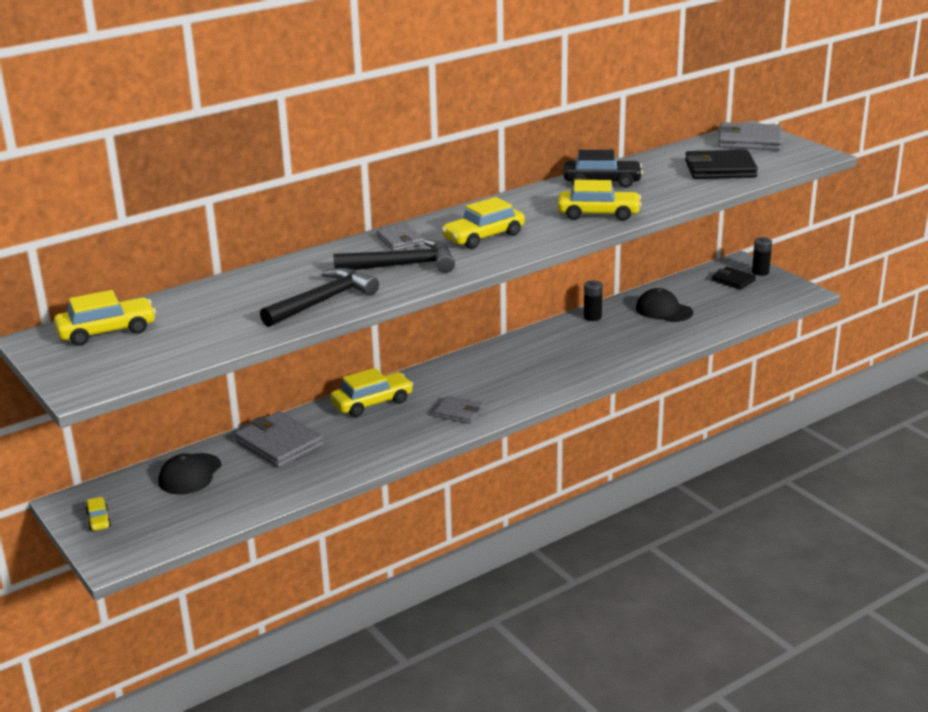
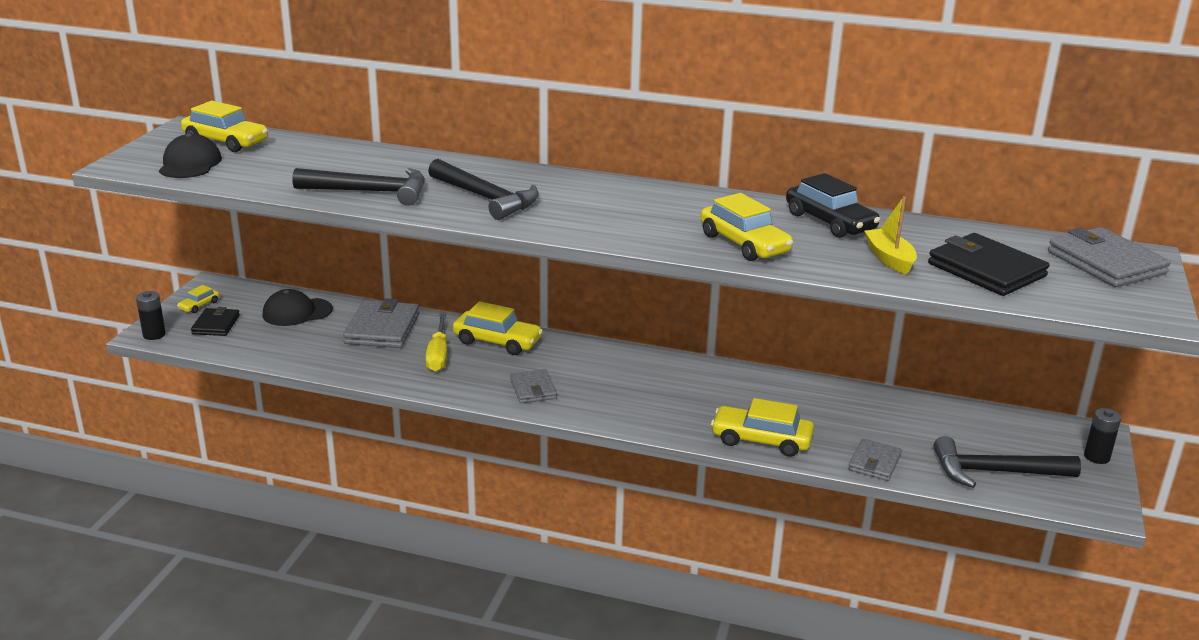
camera: 50 degrees right, 0 degrees up
grey wallet [377,224,424,251] -> grey wallet moved to [848,438,902,481]
yellow car [441,197,525,249] -> yellow car moved to [711,398,814,457]
black battery [584,280,603,321] -> black battery moved to [136,291,166,340]
black cap [636,288,693,322] -> black cap moved to [159,133,222,178]
black wallet [712,267,756,290] -> black wallet moved to [191,307,240,336]
none -> yellow screwdriver [425,314,447,372]
none -> yellow boat [864,196,917,275]
none -> black hammer [933,436,1081,488]

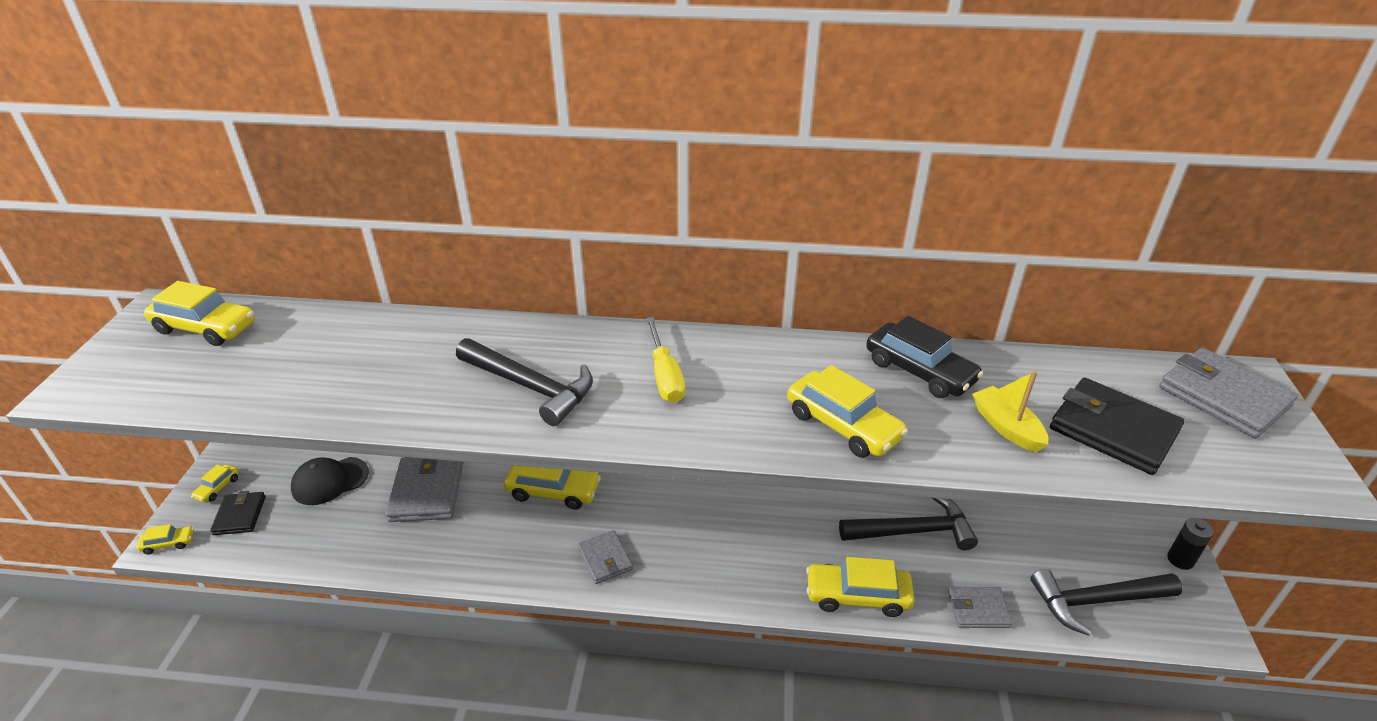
camera: 10 degrees left, 10 degrees up
black battery [136,291,166,340] -> yellow car [137,524,194,554]
black cap [159,133,222,178] -> none
black hammer [292,168,425,206] -> black hammer moved to [839,498,978,550]
yellow screwdriver [425,314,447,372] -> yellow screwdriver moved to [646,317,685,403]
grey wallet [848,438,902,481] -> grey wallet turned 75 degrees clockwise [948,587,1013,628]

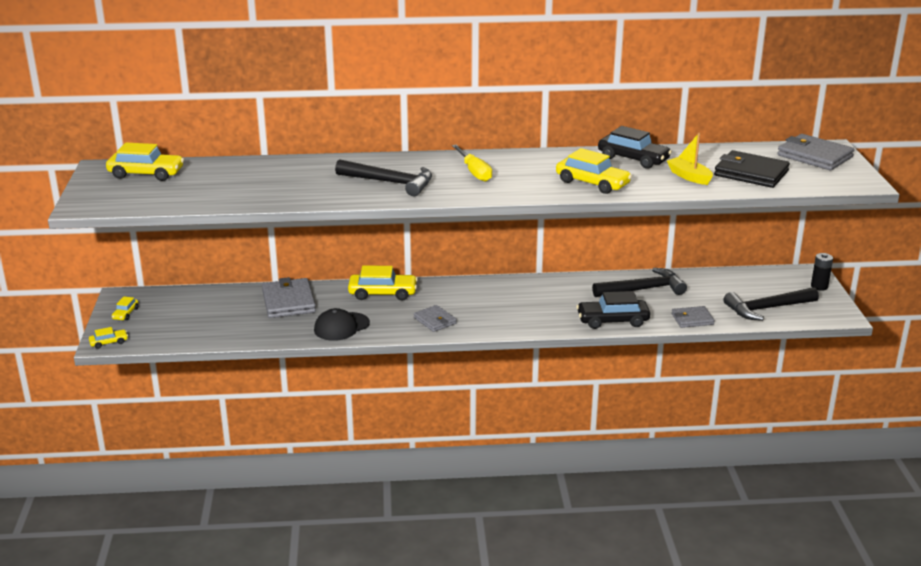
camera: 10 degrees left, 10 degrees down
black wallet [210,491,265,535] -> none
black cap [291,457,369,505] -> black cap moved to [314,308,370,341]
yellow car [806,557,915,617] -> black car [576,291,650,329]

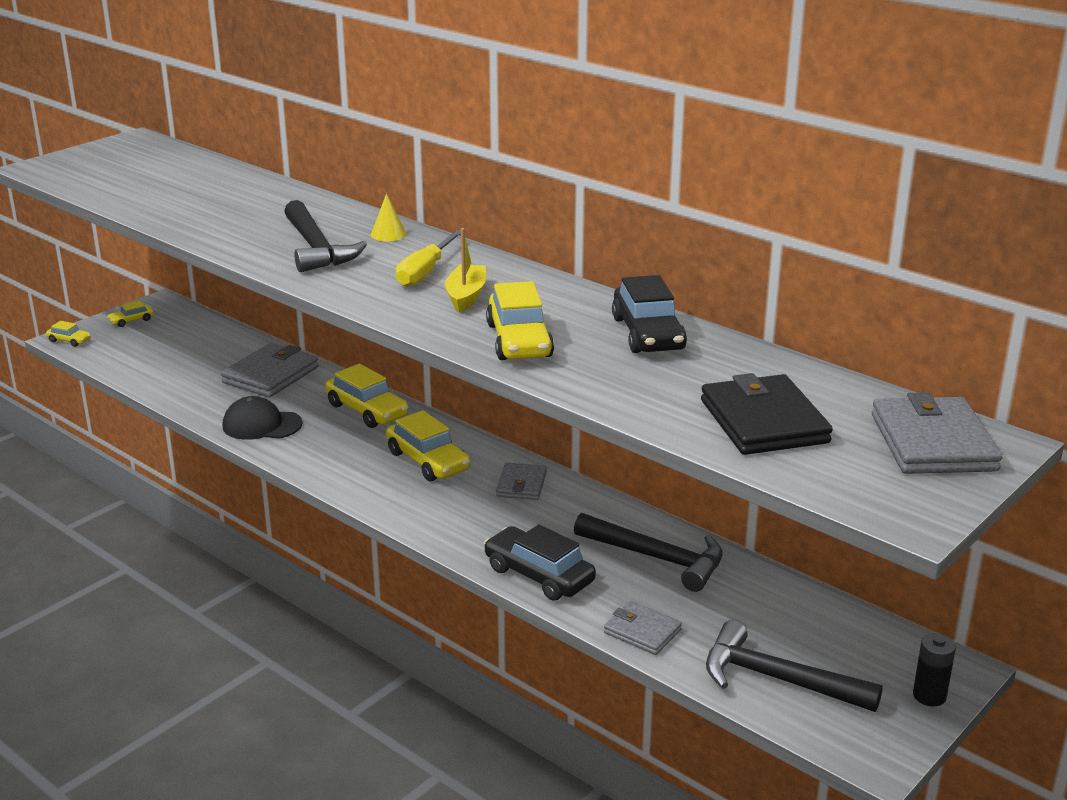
camera: 45 degrees right, 0 degrees up
yellow car [106,142,184,181] -> yellow car moved to [386,410,471,481]
grey wallet [414,305,457,332] -> grey wallet moved to [496,463,547,500]
yellow boat [667,133,713,185] -> yellow boat moved to [445,228,486,313]
none -> yellow cone [371,193,407,241]

